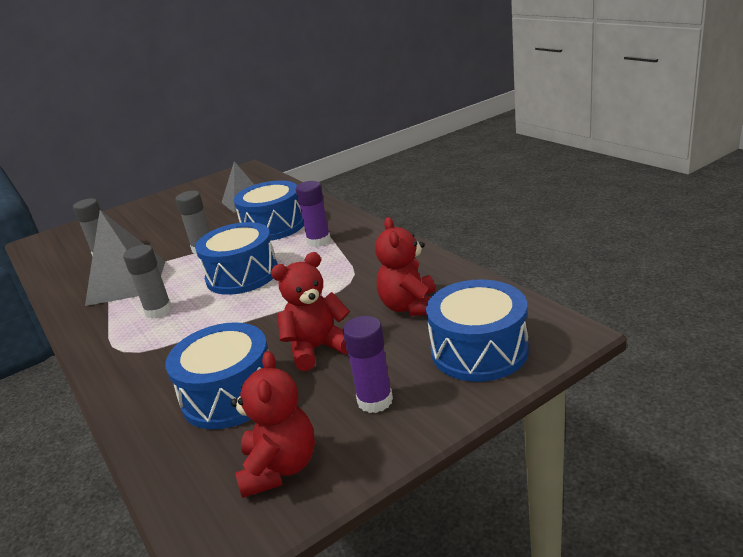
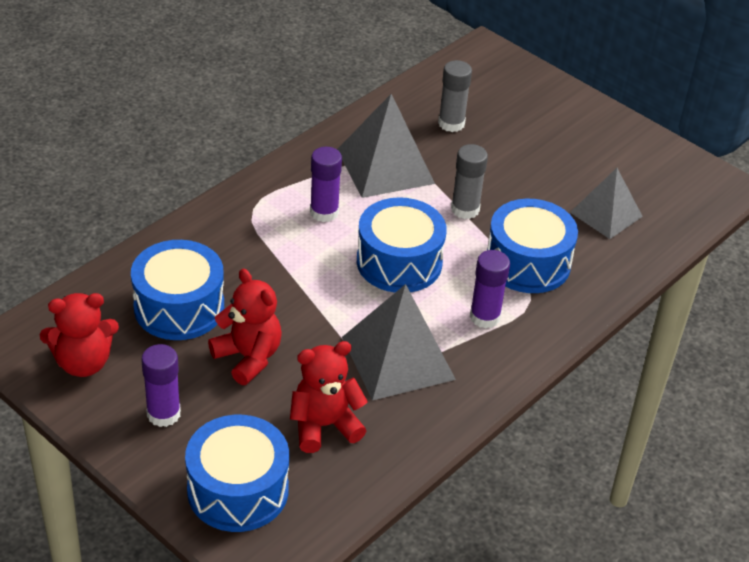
camera: 70 degrees right, 15 degrees up
grey glue stick [123,245,172,319] -> purple glue stick [310,147,342,222]
none -> grey pyramid [342,284,456,401]

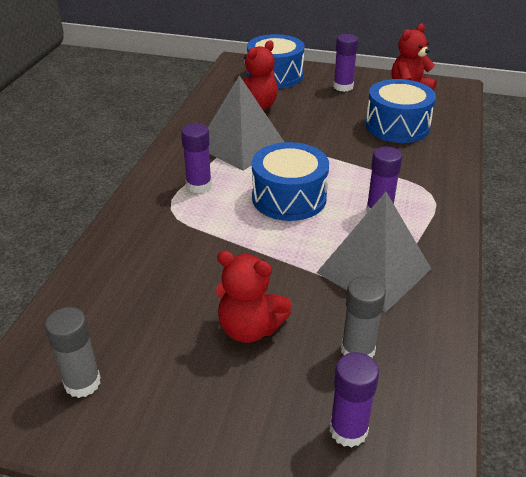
camera: 155 degrees right, 5 degrees down
red teddy bear [208,269,282,385] -> red teddy bear moved to [216,250,291,343]
grey glue stick [451,144,488,219] -> grey glue stick moved to [45,307,101,398]
blue drum [487,199,578,293] -> none
grey pyramid [570,168,643,239] -> none
none -> purple glue stick [330,352,379,447]

